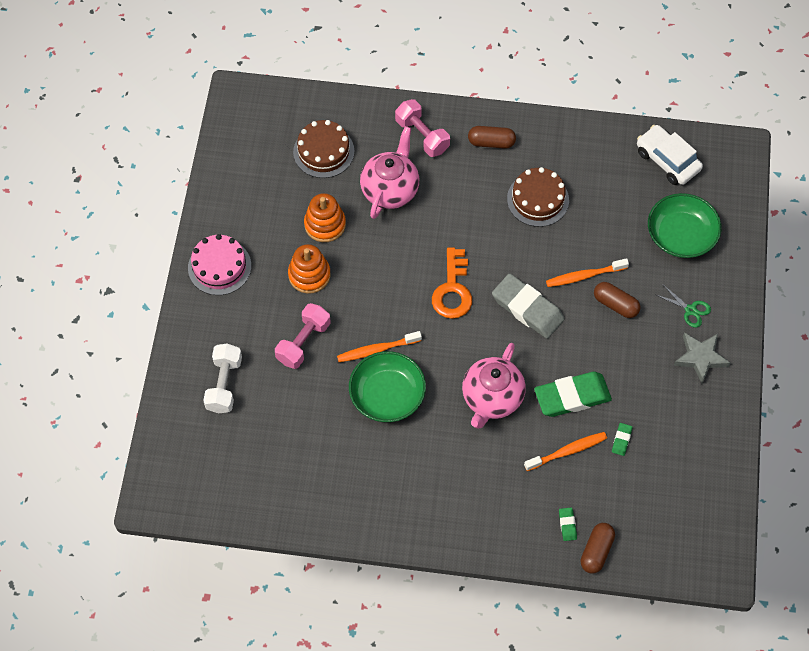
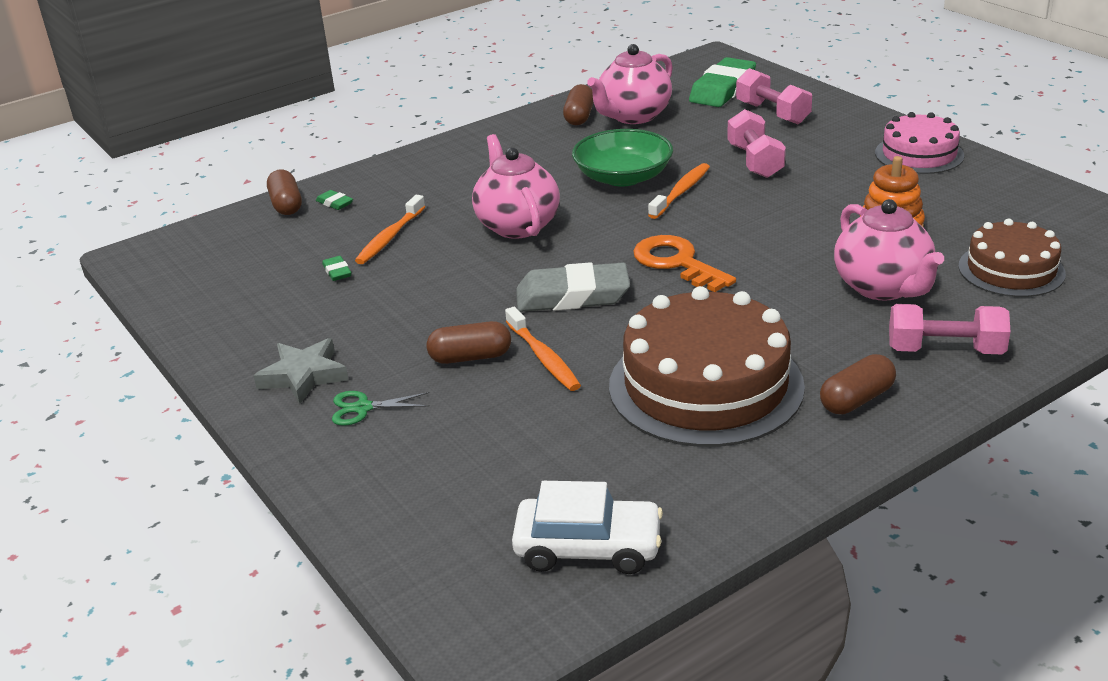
camera: 140 degrees right, 30 degrees down
white dumbbell [203,344,242,413] -> pink dumbbell [736,68,812,124]
orange stacking toy [288,244,330,294] -> none
brown cake [507,167,569,227] -> brown cake [609,286,805,447], size x1.71
green eraser [534,372,612,417] -> green eraser moved to [689,57,756,107]
orange toothbrush [546,258,629,287] -> orange toothbrush turned 120 degrees clockwise [505,307,581,391]
green bowl [648,193,722,258] -> none
none -> brown capsule [563,84,594,125]
none -> pink teapot [587,44,673,124]

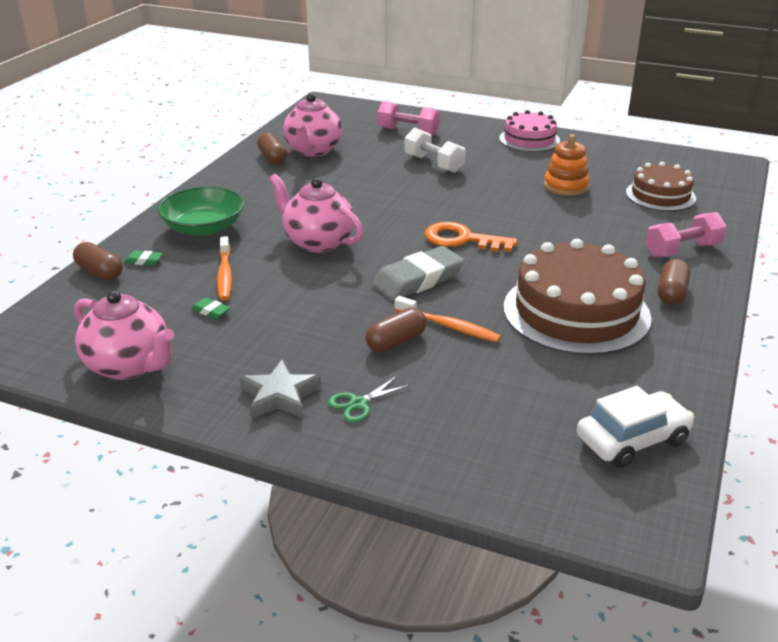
camera: 35 degrees left, 0 degrees up
green bowl [572,129,673,187] -> green bowl moved to [157,186,244,236]
orange toothbrush [648,163,710,219] -> none
green eraser [689,57,756,107] -> none
pink dumbbell [727,109,786,178] -> white dumbbell [404,128,466,173]
pink teapot [834,199,944,300] -> pink teapot moved to [74,290,174,380]

